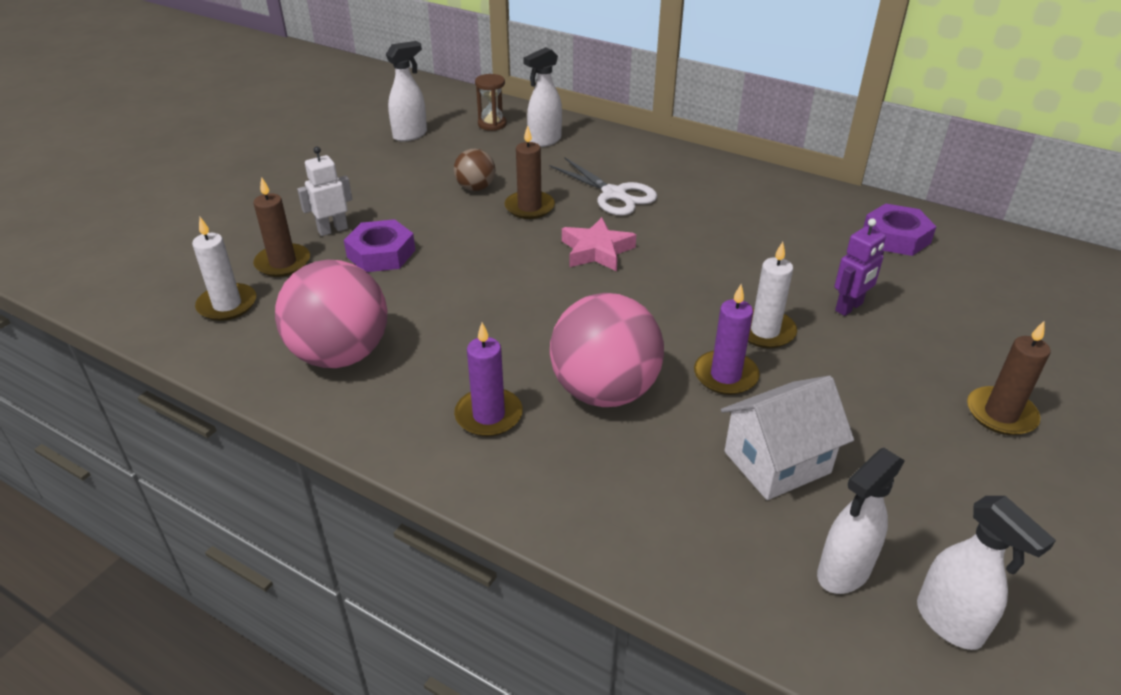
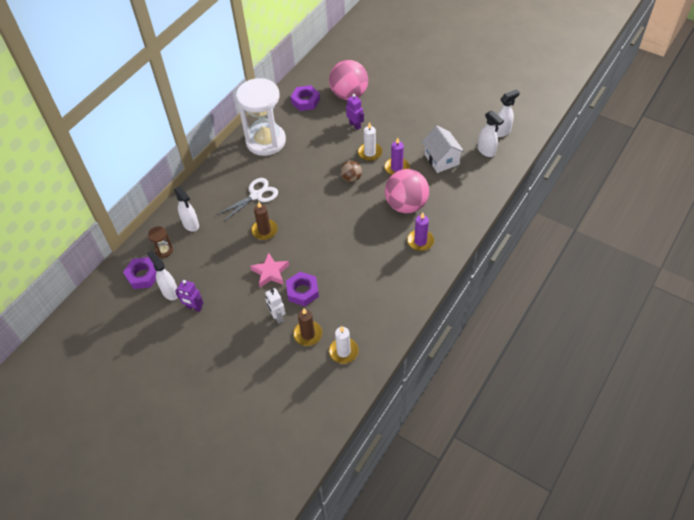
camera: 85 degrees left, 15 degrees up
pink ball [275,260,387,368] -> pink ball moved to [329,60,368,100]
brown ball [454,149,495,191] -> brown ball moved to [341,161,362,182]
pink star [562,217,636,271] -> pink star moved to [250,252,289,288]
brown candle [967,321,1050,435] -> none
none -> purple nut [123,257,157,289]
none -> purple robot [175,280,203,312]
none -> white hourglass [236,78,286,156]

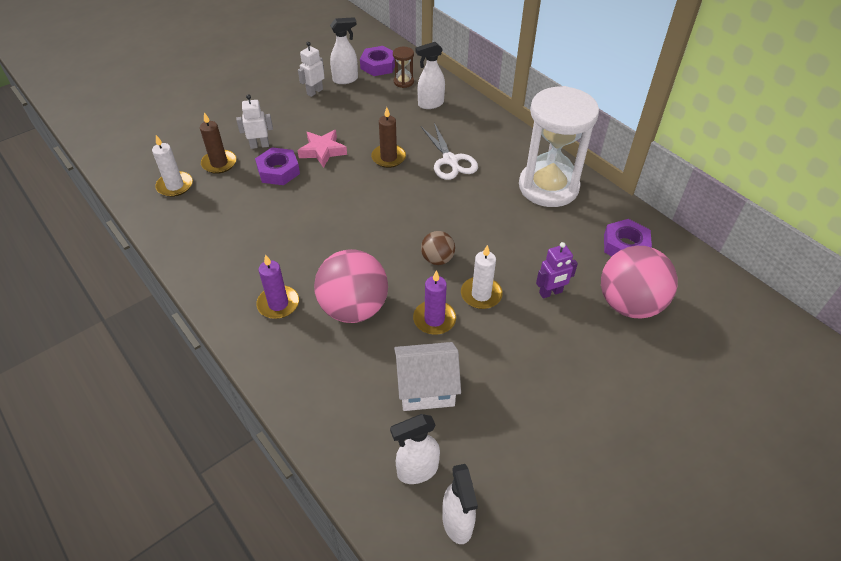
camera: 105 degrees right, 5 degrees down
purple robot [175,280,203,312] -> white robot [298,42,325,97]

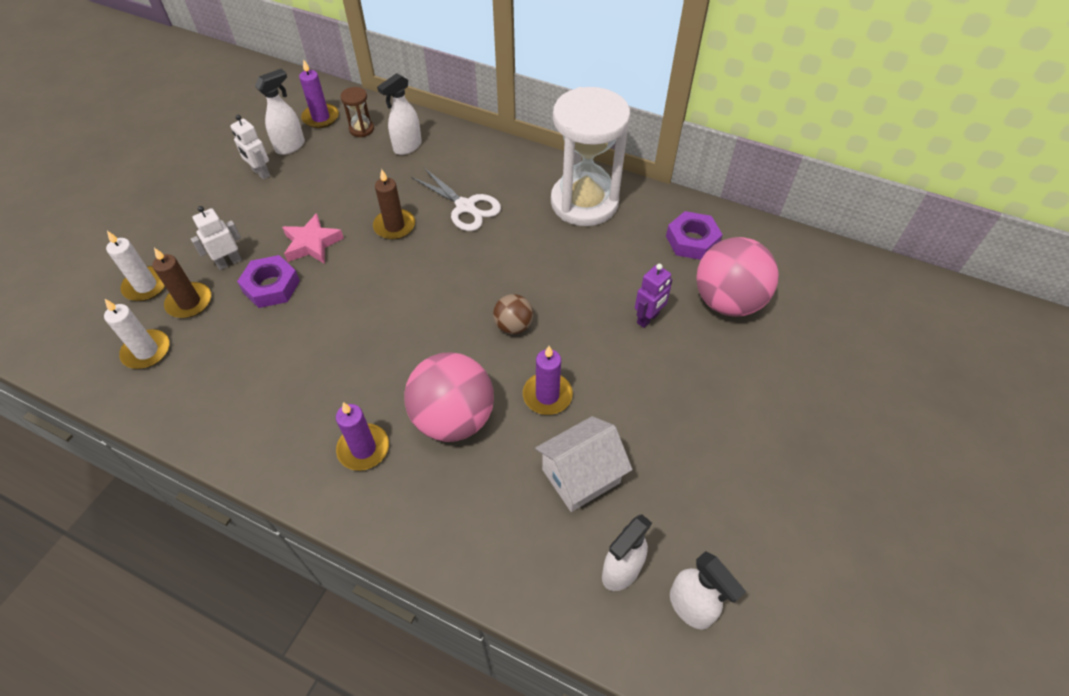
camera: 25 degrees left, 5 degrees up
white robot [298,42,325,97] -> white robot turned 60 degrees counterclockwise [230,115,270,180]
purple nut [360,46,395,76] -> purple candle [299,59,339,128]
white candle [461,245,503,309] -> white candle moved to [106,231,165,301]

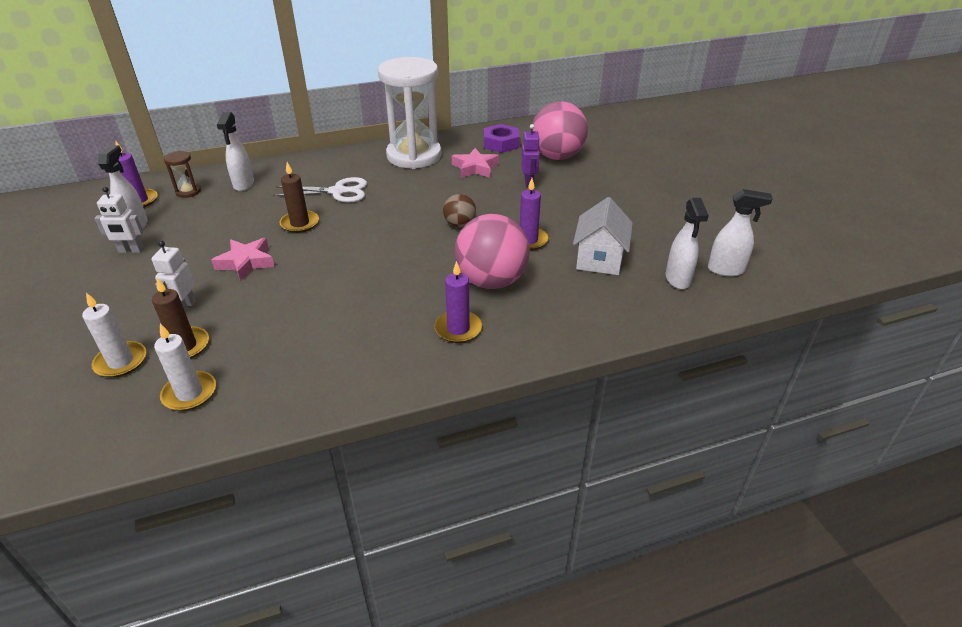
camera: 45 degrees left, 15 degrees down
purple nut [237,255,300,308] -> none
none -> pink star [452,148,499,178]

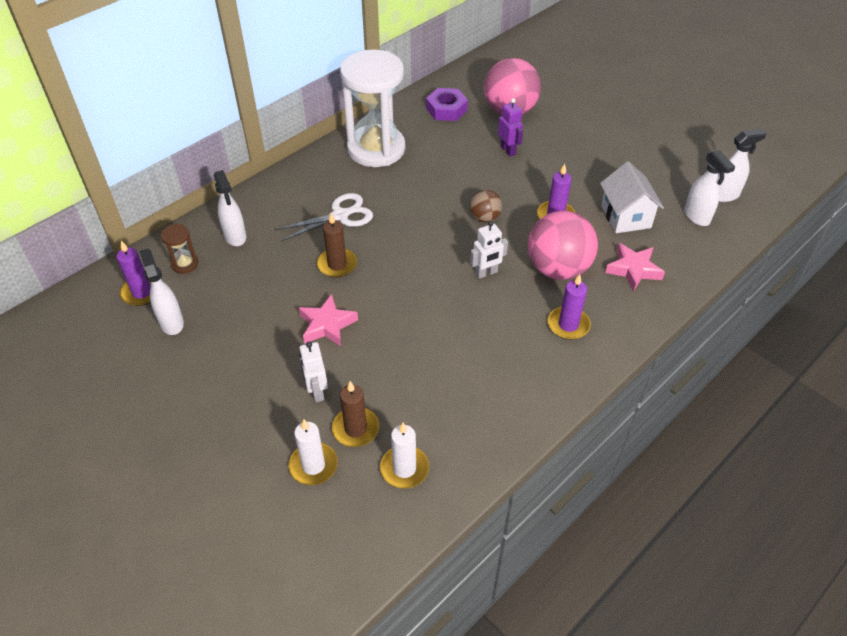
camera: 25 degrees left, 10 degrees up
white robot [95,187,143,253] -> white robot moved to [470,221,508,279]
pink star [452,148,499,178] -> pink star moved to [605,243,665,292]

